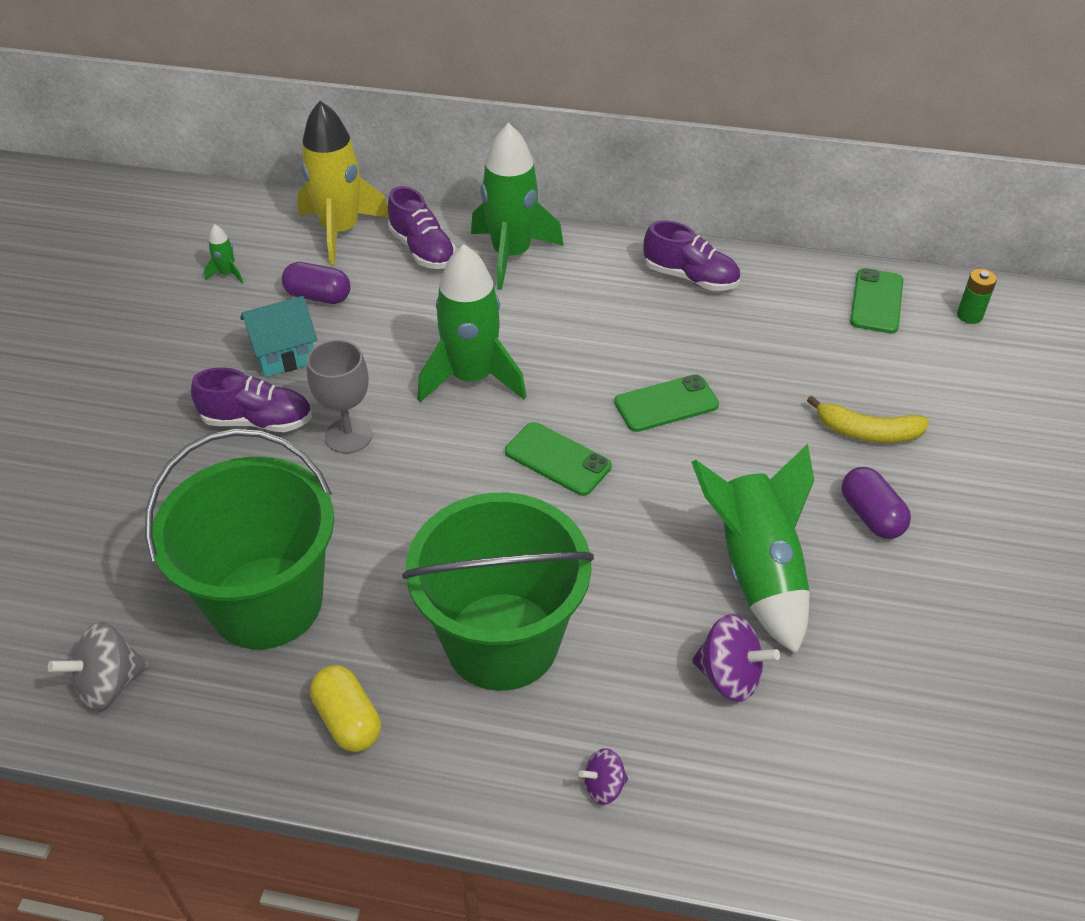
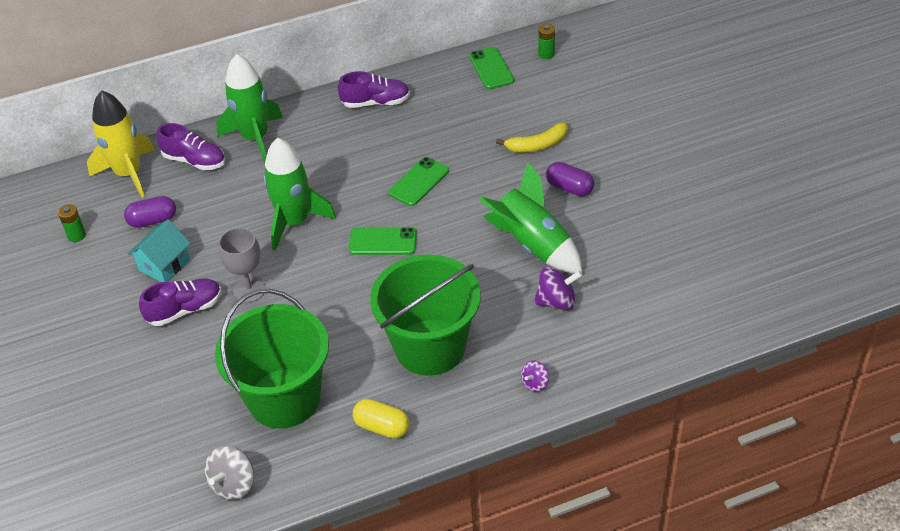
camera: 30 degrees left, 0 degrees up
green rocket [204,224,244,283] -> green battery [58,204,86,242]

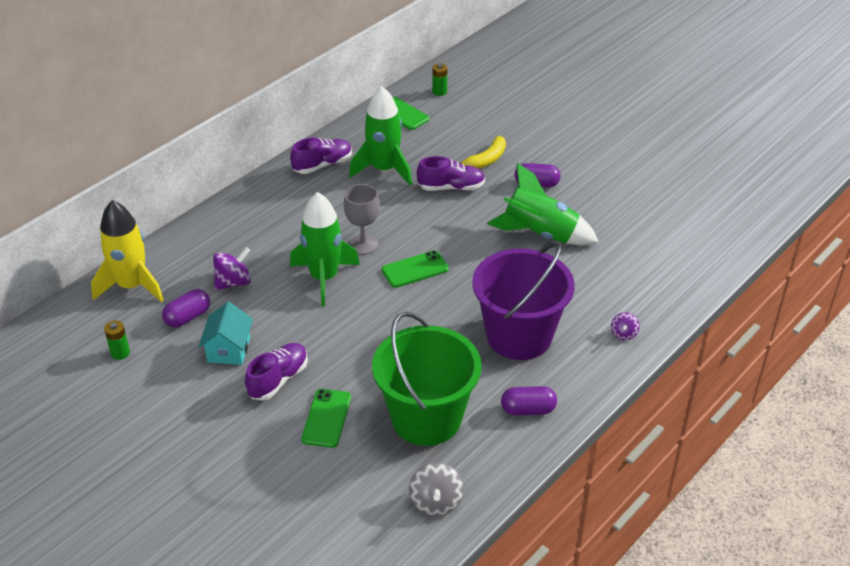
camera: 30 degrees left, 5 degrees down
purple shoe [157,123,225,171] -> purple shoe moved to [417,156,485,191]
green rocket [216,54,283,163] -> green rocket moved to [349,86,412,185]
grey goblet [219,227,266,303] -> grey goblet moved to [344,184,380,255]
yellow capsule [353,399,409,439] -> purple capsule [501,386,557,416]
green bucket [370,255,481,376] -> purple bucket [472,242,575,360]
green phone [388,157,449,206] -> green phone moved to [301,389,351,448]
purple spinning top [534,266,582,311] -> purple spinning top moved to [213,247,251,290]

